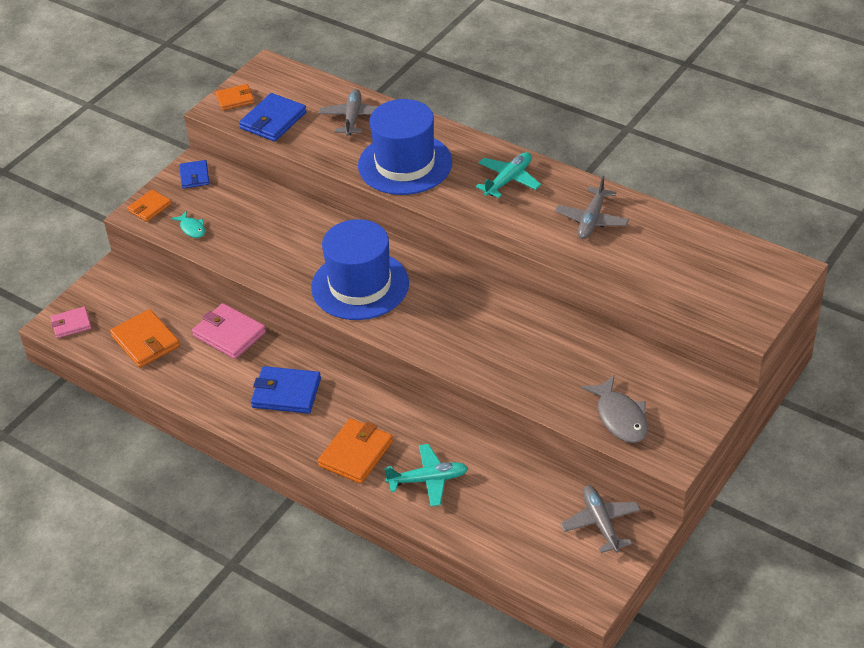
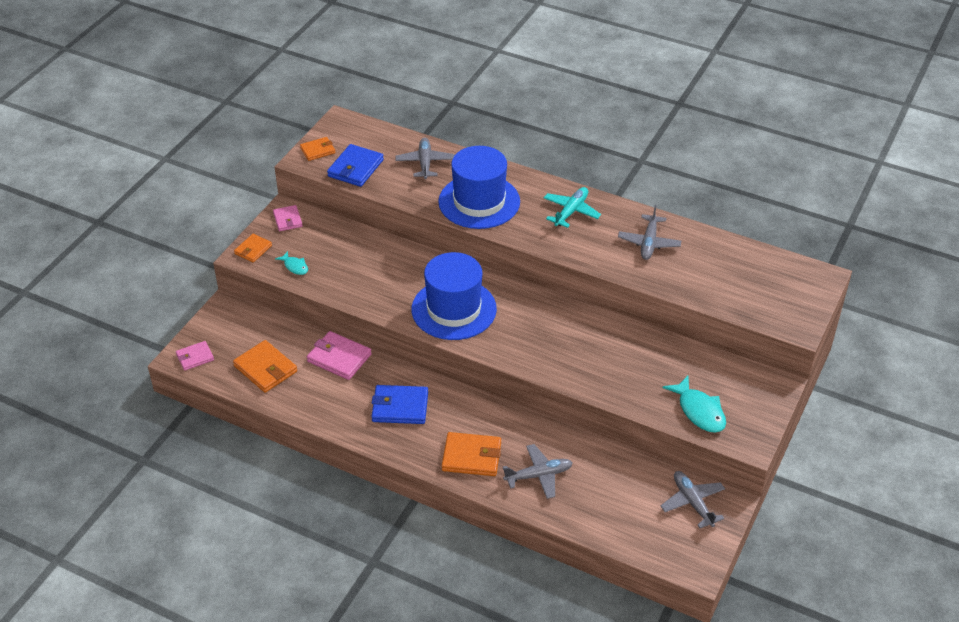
camera: 10 degrees left, 0 degrees up
blue wallet [179,160,209,189] -> pink wallet [273,205,303,231]
orange wallet [318,418,393,484] -> orange wallet turned 75 degrees clockwise [442,432,501,476]
turquoise plane [384,444,468,507] -> grey plane [503,444,573,499]
grey fish [581,375,648,443] -> turquoise fish [663,376,726,433]

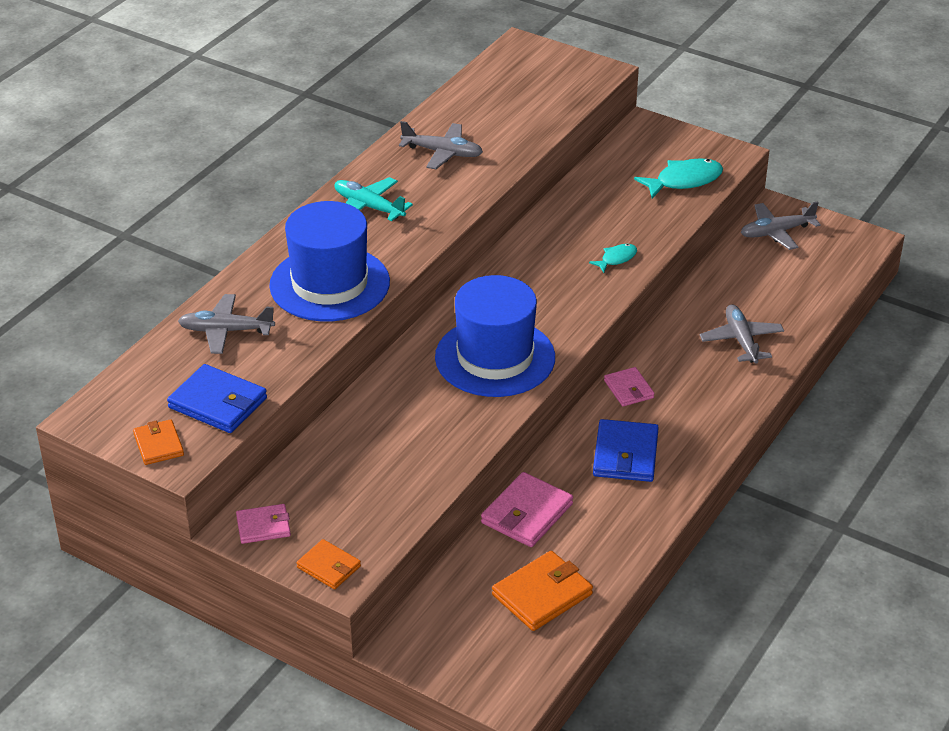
camera: 85 degrees left, 5 degrees down
pink wallet [176,341,214,371] -> pink wallet moved to [604,367,654,406]
turquoise fish [275,251,308,275] -> turquoise fish moved to [589,244,637,273]
orange wallet [442,432,501,476] -> none

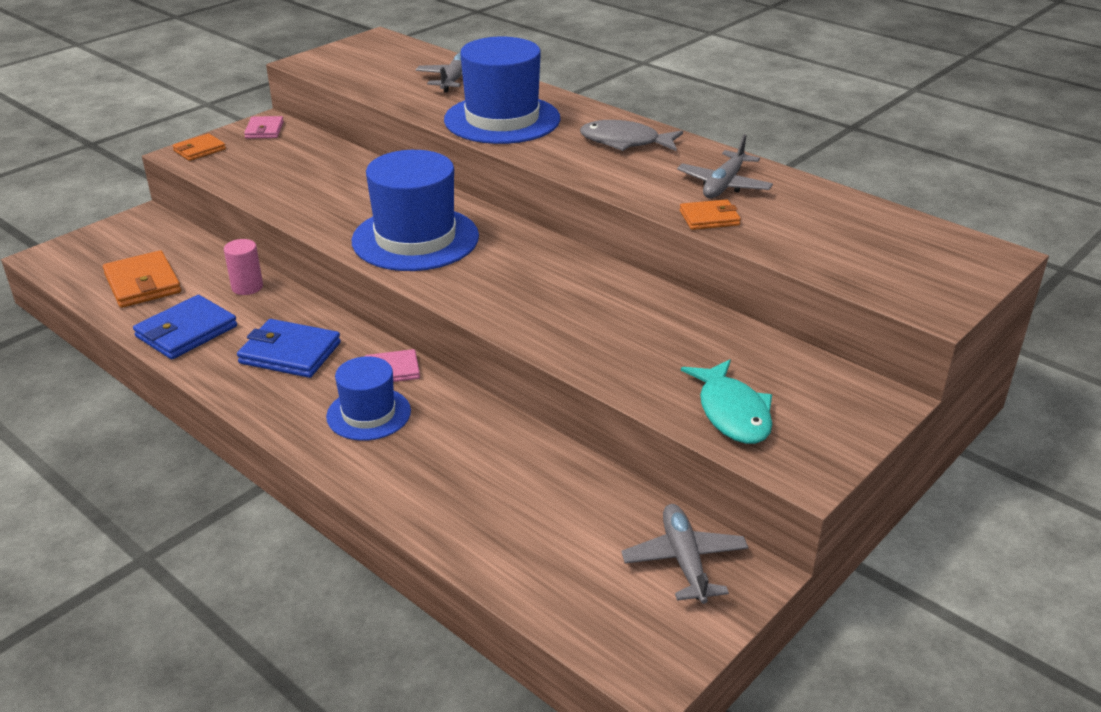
camera: 100 degrees right, 5 degrees down
orange wallet [133,419,184,465] -> orange wallet moved to [680,199,741,230]
blue wallet [167,364,267,433] -> blue wallet moved to [133,295,237,359]
turquoise plane [335,177,413,221] -> grey fish [580,120,683,151]
pink wallet [481,472,573,547] -> pink cylinder [224,239,263,295]
turquoise fish [589,244,637,273] -> none
grey plane [700,304,784,364] -> none
none -> blue hat [326,356,411,441]

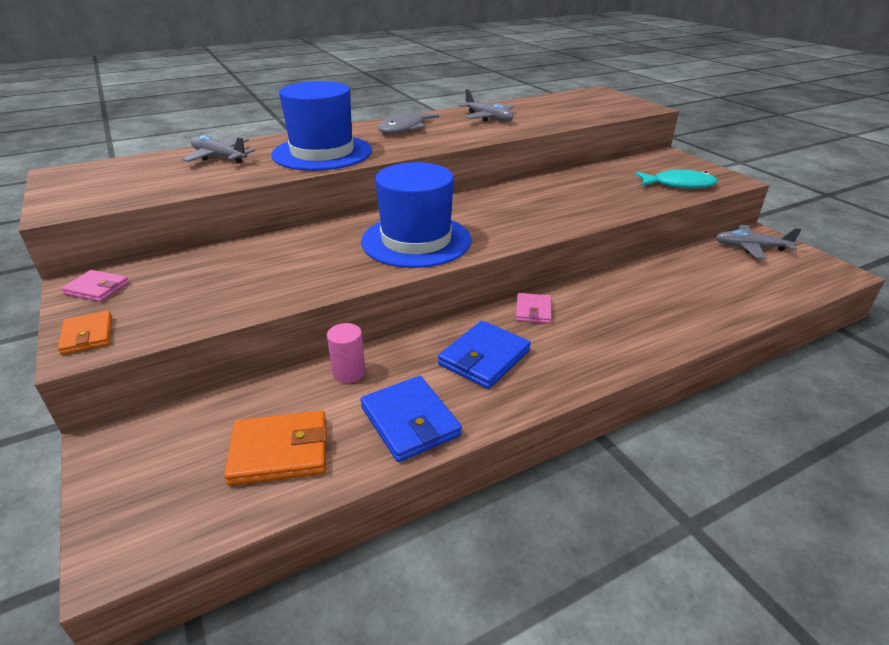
camera: 70 degrees left, 0 degrees up
blue hat [326,356,411,441] -> none
orange wallet [680,199,741,230] -> none

